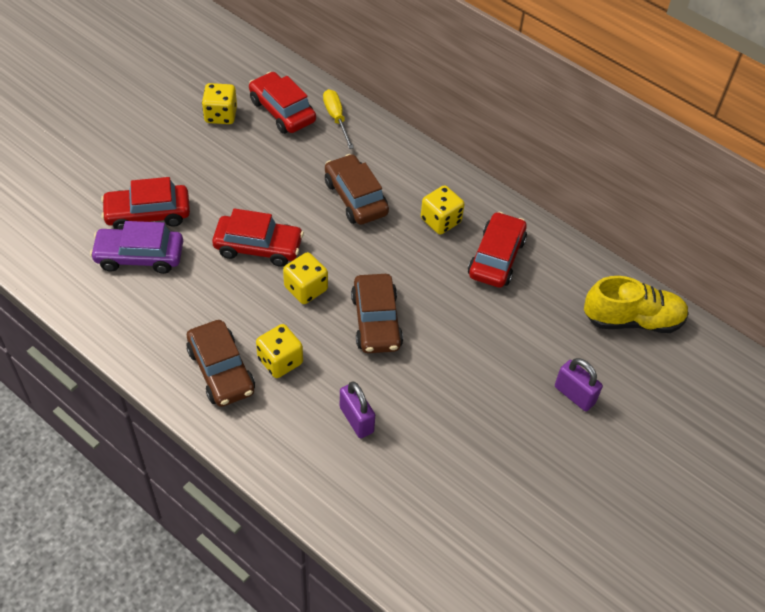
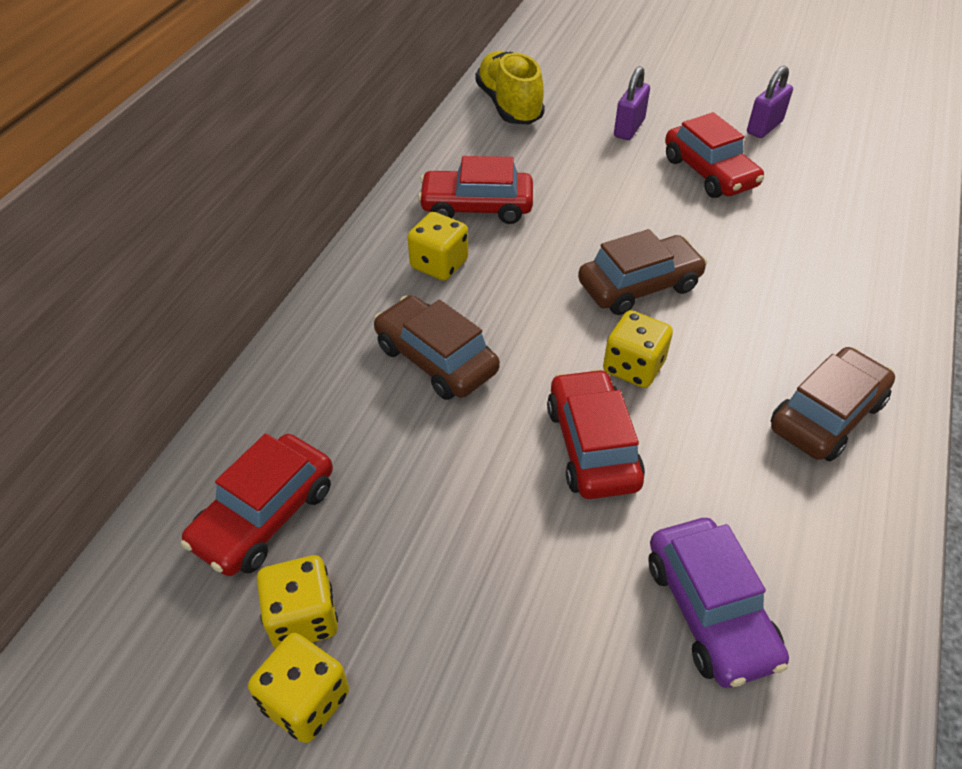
camera: 105 degrees left, 5 degrees down
red car [101,177,190,230] -> red car moved to [665,112,764,198]
yellow dice [256,324,303,378] -> yellow dice moved to [248,633,349,743]
yellow screwdriver [323,89,354,149] -> none
brown car [325,154,389,225] -> brown car turned 90 degrees clockwise [374,295,500,400]
purple padlock [340,382,375,438] -> purple padlock moved to [747,66,793,138]

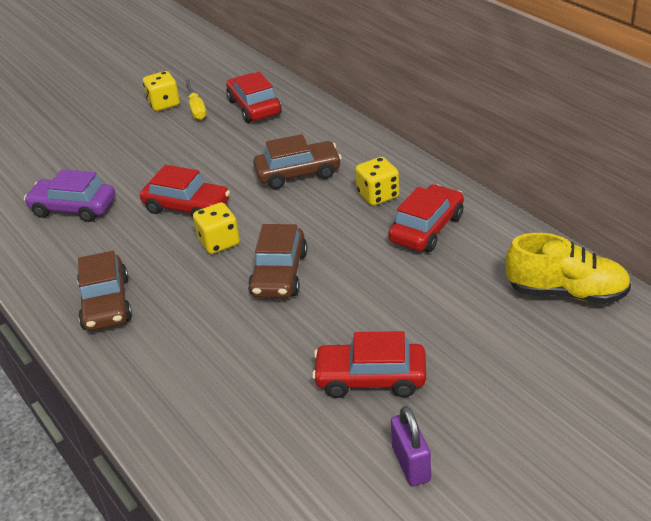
camera: 125 degrees right, 10 degrees down
yellow dice [257,555,338,649] -> yellow screwdriver [185,79,207,120]
purple padlock [614,66,650,140] -> none

